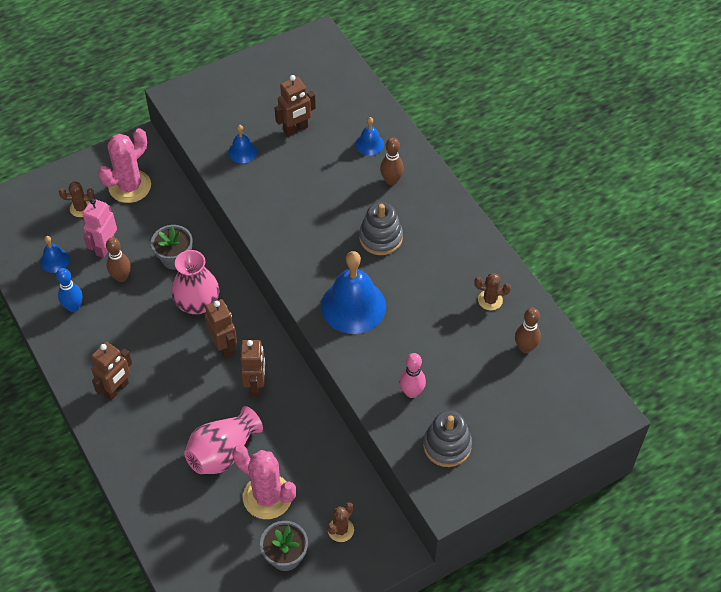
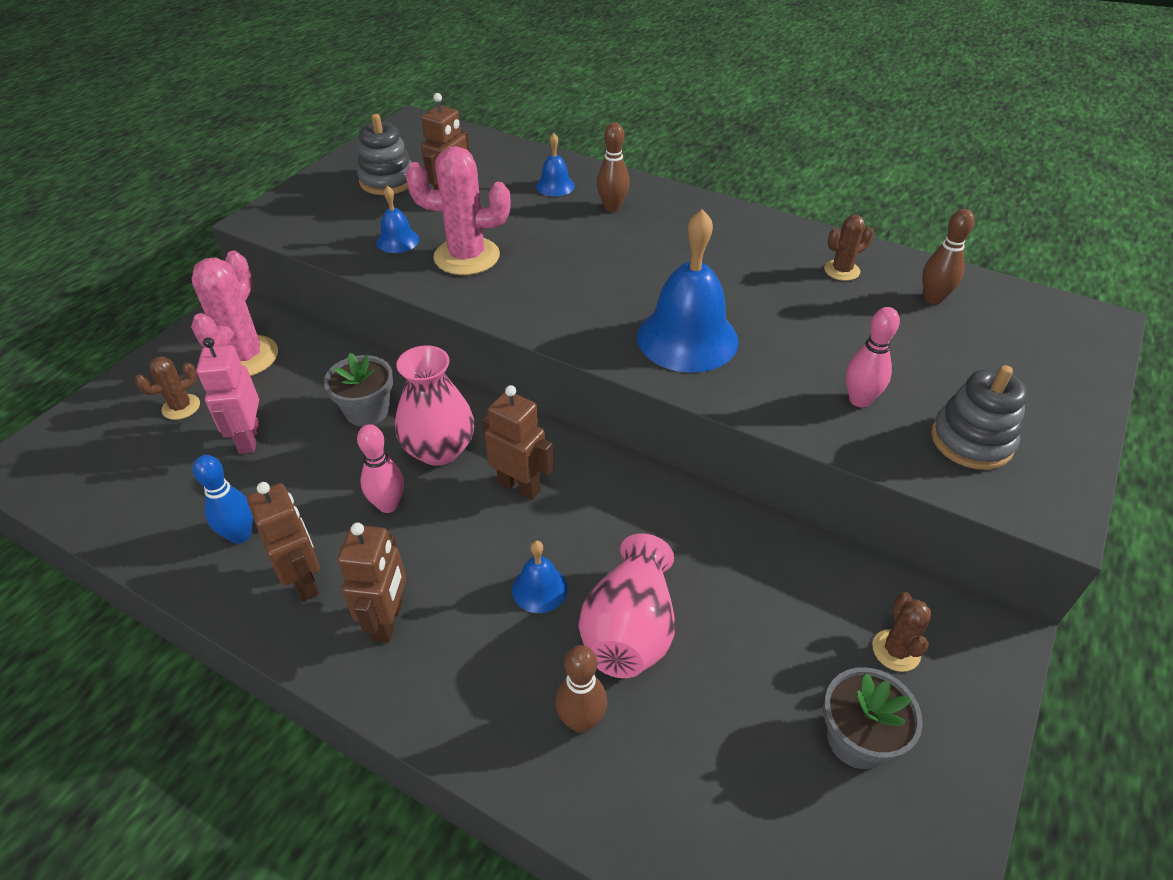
camera: 30 degrees left, 10 degrees down
blue bell [40,236,70,273] -> blue bell moved to [512,541,568,613]
brown bowling pin [106,238,131,282] -> brown bowling pin moved to [555,645,607,733]
pink cactus [232,445,296,519] -> pink cactus moved to [405,146,511,275]
brown robot [240,340,265,397] -> brown robot moved to [247,482,320,602]
grey stacking toy [359,202,403,255] -> grey stacking toy moved to [357,114,412,195]
none -> pink bowling pin [357,424,404,513]

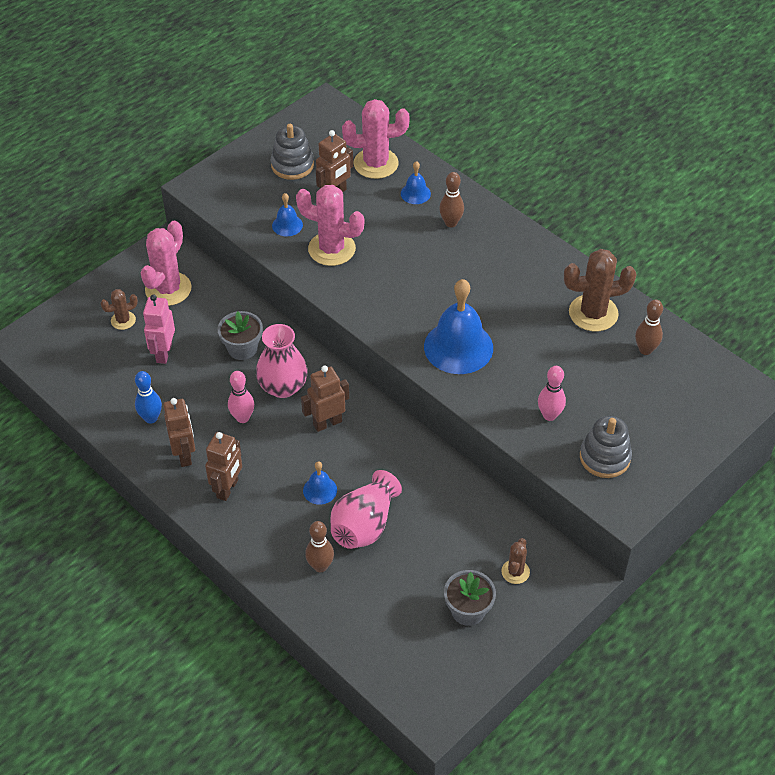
camera: 15 degrees right, 5 degrees up
brown robot [482,385,553,500] -> brown robot turned 75 degrees counterclockwise [301,366,349,432]
brown cactus [824,215,874,281] -> brown cactus [564,249,637,331], size x1.90
none -> pink cactus [342,99,410,179]

